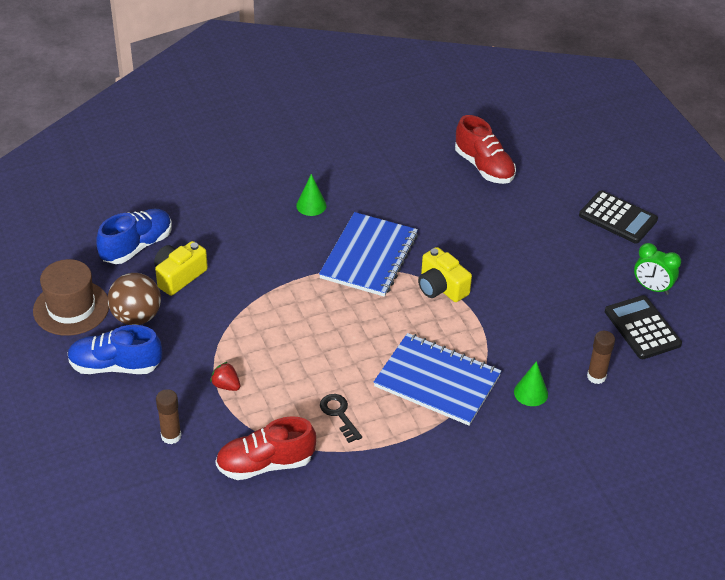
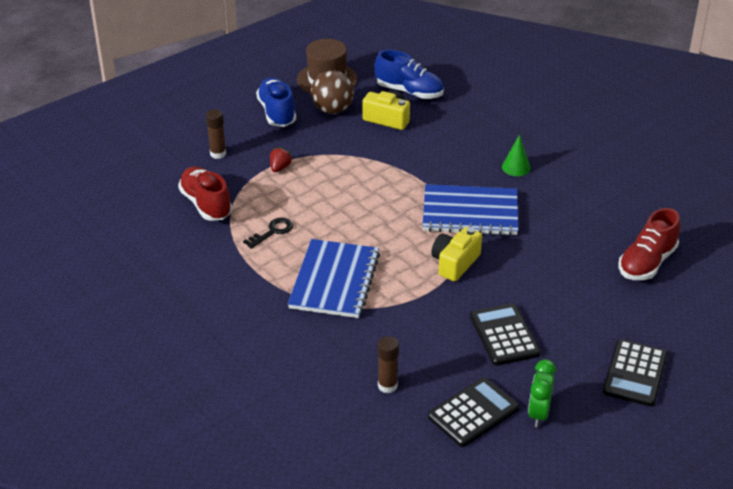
camera: 75 degrees right, 5 degrees down
green cone [514,361,548,406] -> none
none -> black calculator [470,303,541,366]

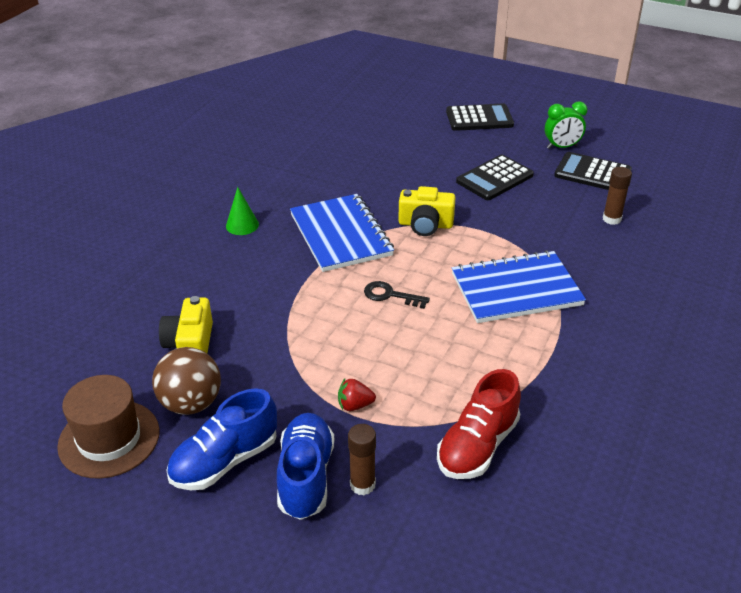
camera: 115 degrees left, 0 degrees up
black key [243,218,293,249] -> black key moved to [364,281,430,309]
blue shoe [375,50,444,99] -> blue shoe moved to [277,413,334,520]
red shoe [618,208,680,280] -> none

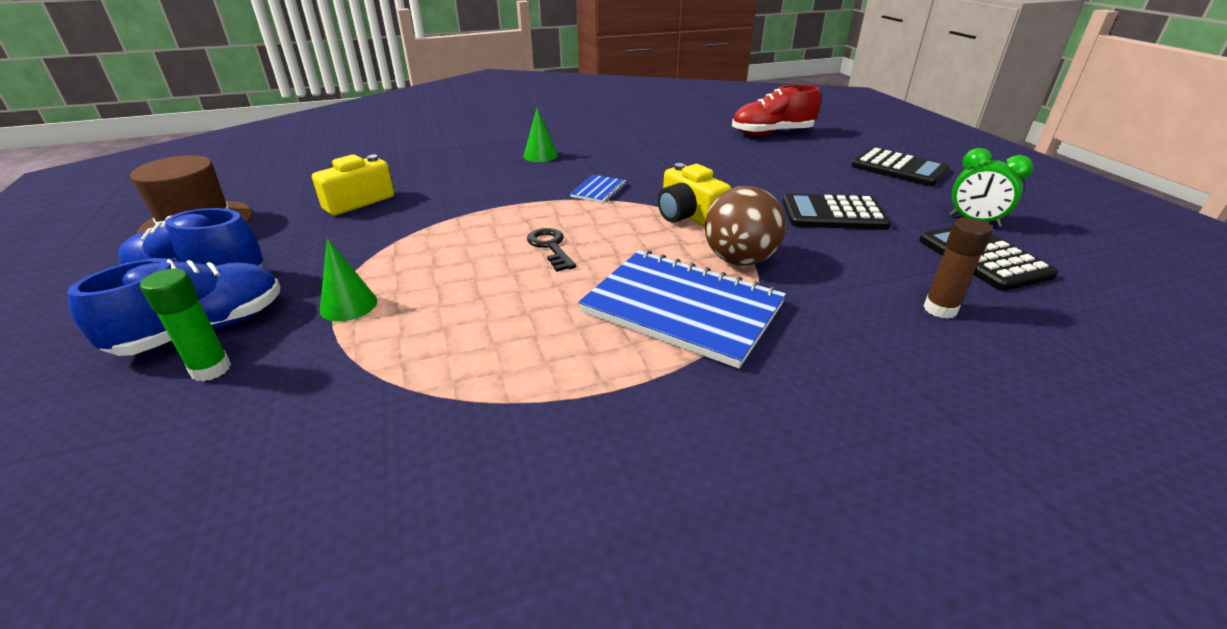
camera: 45 degrees right, 5 degrees down
brown ball [152,347,221,415] -> brown ball moved to [705,186,786,266]
blue notebook [290,194,394,272] -> blue notebook [570,175,626,203], size x0.44
red strawberry [338,379,376,411] -> green cone [320,238,377,322]
brown glue stick [348,424,376,495] -> green glue stick [140,269,231,381]
red shoe [437,369,521,479] -> red shoe moved to [732,85,821,136]

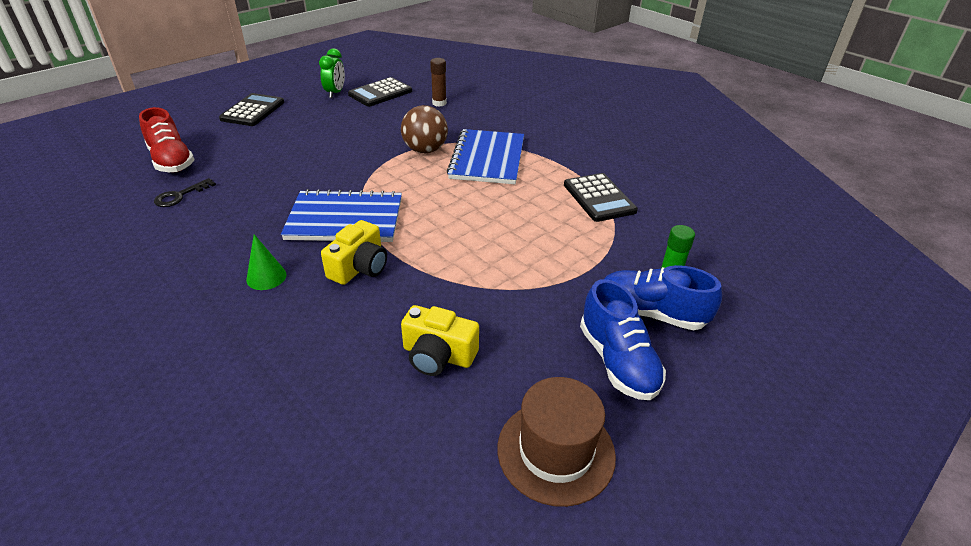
camera: 115 degrees left, 5 degrees up
green cone [320,238,377,322] -> none
black key [527,228,576,272] -> black key moved to [154,178,216,207]
blue notebook [570,175,626,203] -> blue notebook [281,189,402,242], size x2.29
yellow camera [658,163,731,227] -> yellow camera moved to [321,220,387,285]
black calculator [782,193,892,230] -> black calculator moved to [564,173,638,222]

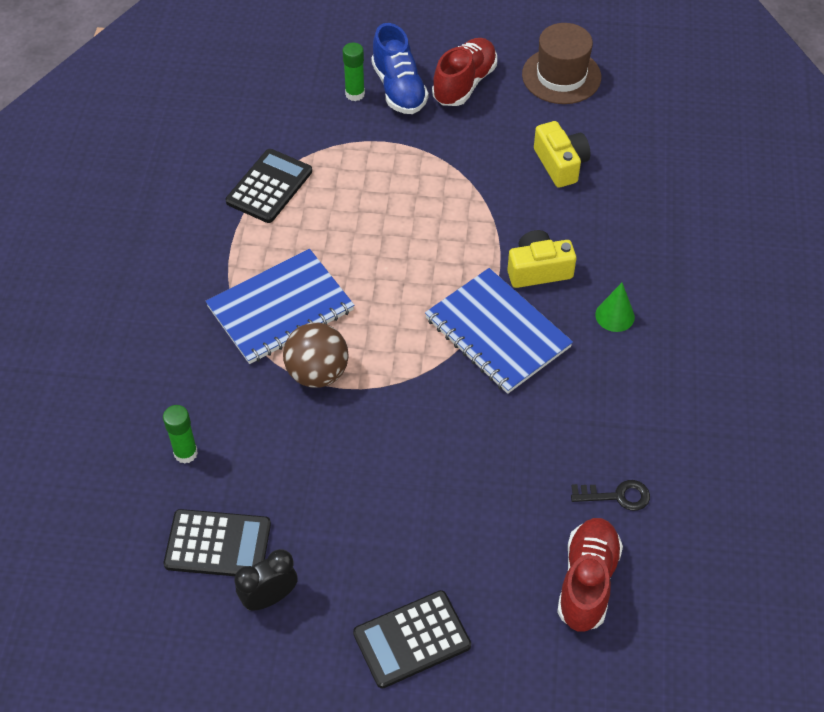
camera: 130 degrees left, 15 degrees up
green clock [319,48,345,98] -> black clock [235,549,298,610]
brown glue stick [430,58,447,107] -> green glue stick [163,405,198,464]
blue shoe [580,279,666,400] -> red shoe [432,38,497,106]

